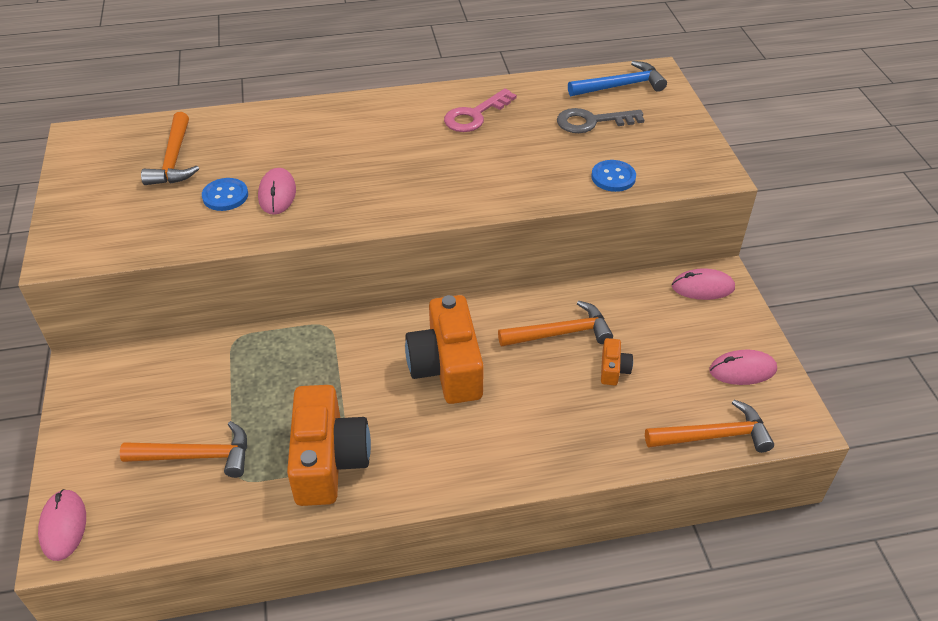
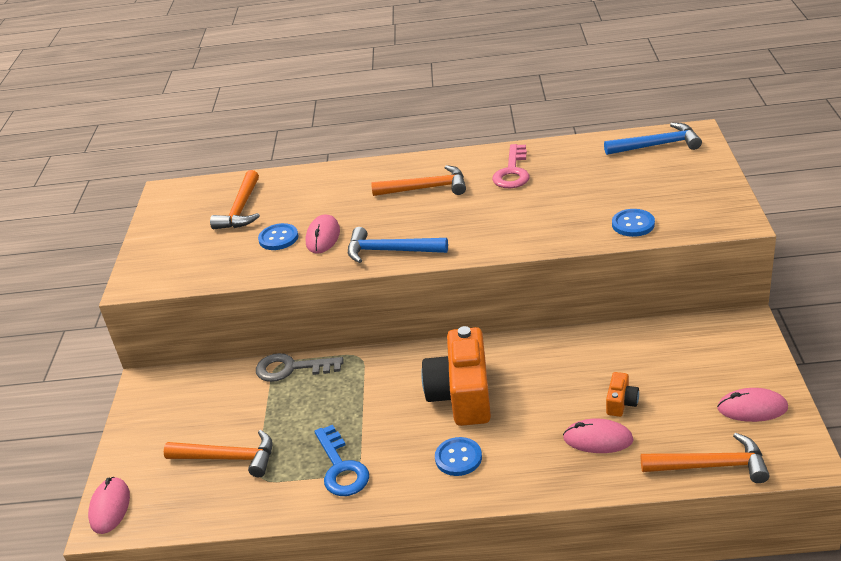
camera: 15 degrees right, 10 degrees down
orange camera [287,385,371,506] -> blue key [314,425,369,496]
pink key [444,88,517,132] -> pink key turned 45 degrees counterclockwise [492,144,530,188]
orange hammer [498,301,613,347] -> orange hammer moved to [371,165,466,196]
grey key [557,108,644,133] -> grey key moved to [256,353,344,382]
pink mouse [672,268,735,300] -> pink mouse moved to [563,418,634,453]
none -> blue hammer [348,227,448,263]
none -> blue button [435,437,482,476]

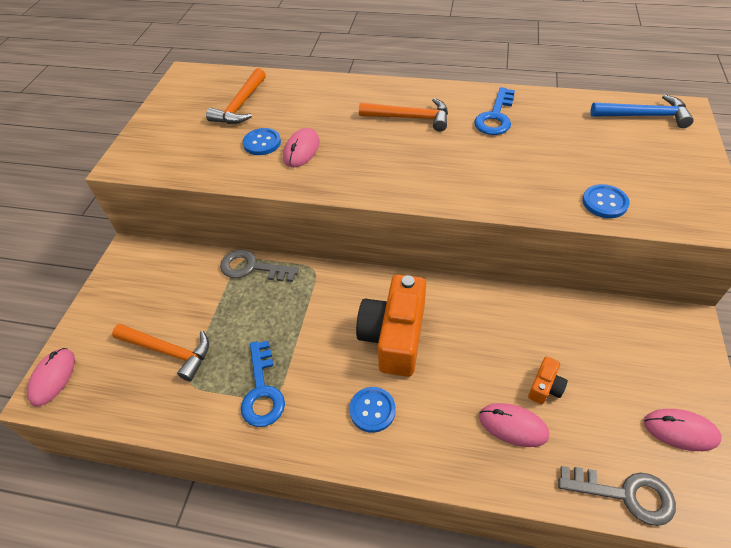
camera: 10 degrees right, 15 degrees up
blue hammer [348,227,448,263] -> none
pink key [492,144,530,188] -> blue key [474,87,515,135]
orange hammer [641,433,770,483] -> grey key [558,466,676,526]

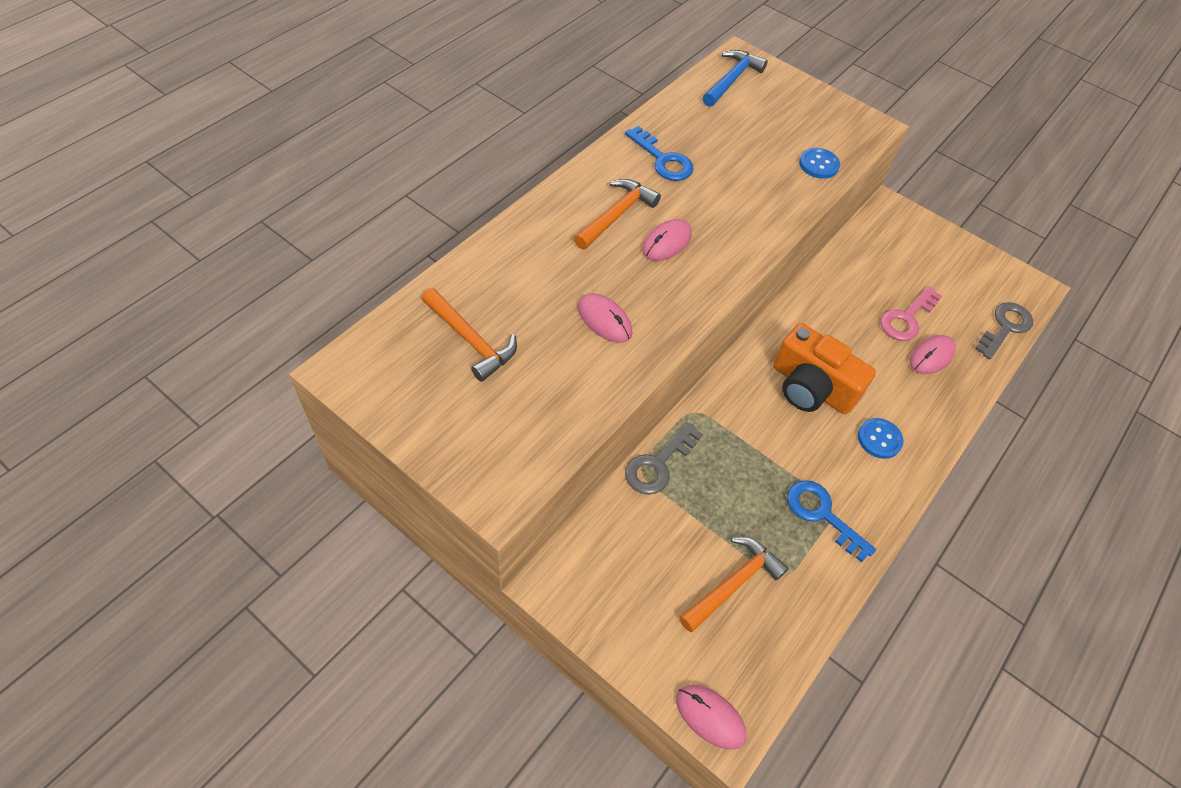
camera: 70 degrees left, 5 degrees up
blue key [241,341,285,427] -> blue key turned 150 degrees counterclockwise [787,480,876,562]
blue button [243,128,281,155] -> none
orange camera [528,356,568,404] -> pink key [880,286,942,341]
pink mouse [644,409,722,451] -> pink mouse moved to [642,219,692,261]

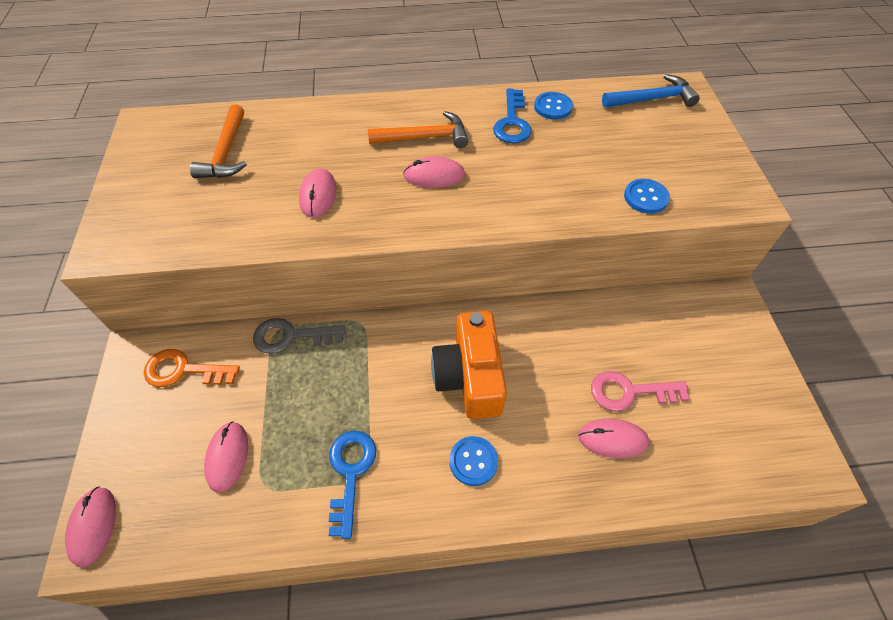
camera: 50 degrees right, 0 degrees up
orange hammer [679,537,788,632] -> pink mouse [204,421,248,493]
grey key [975,302,1033,359] -> none
none -> orange key [144,349,240,387]
none -> blue button [534,92,573,120]

